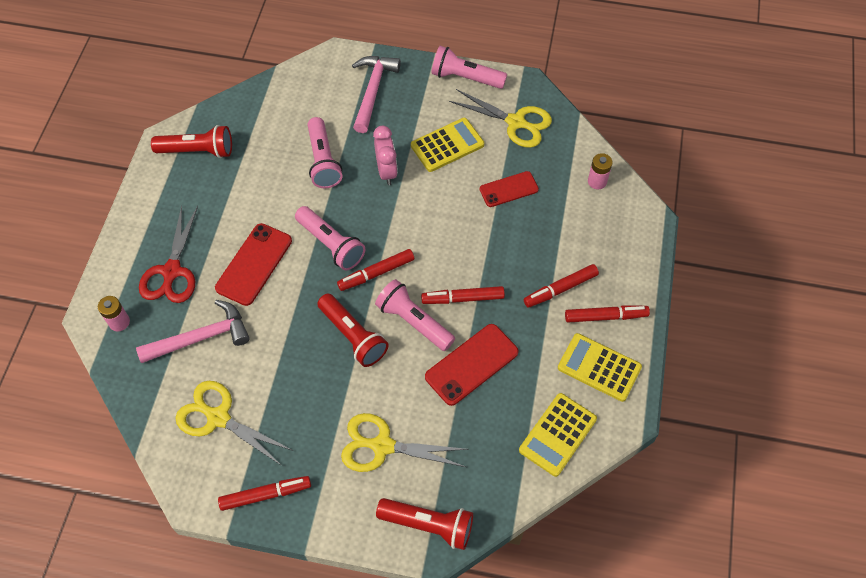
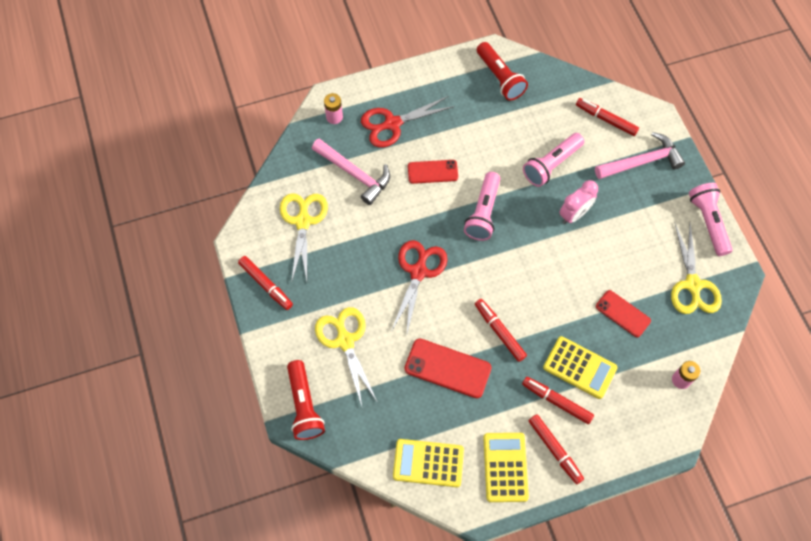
camera: 60 degrees right, 5 degrees up
red phone [215,223,292,306] -> red phone [408,160,458,184], size x0.66
red flashlight [317,293,388,367] -> red scissors [391,240,448,333]
red marker [337,249,414,291] -> red marker moved to [576,98,639,136]
pink flashlight [375,279,455,351] -> none
yellow calculator [411,118,484,172] -> yellow calculator moved to [543,336,618,399]

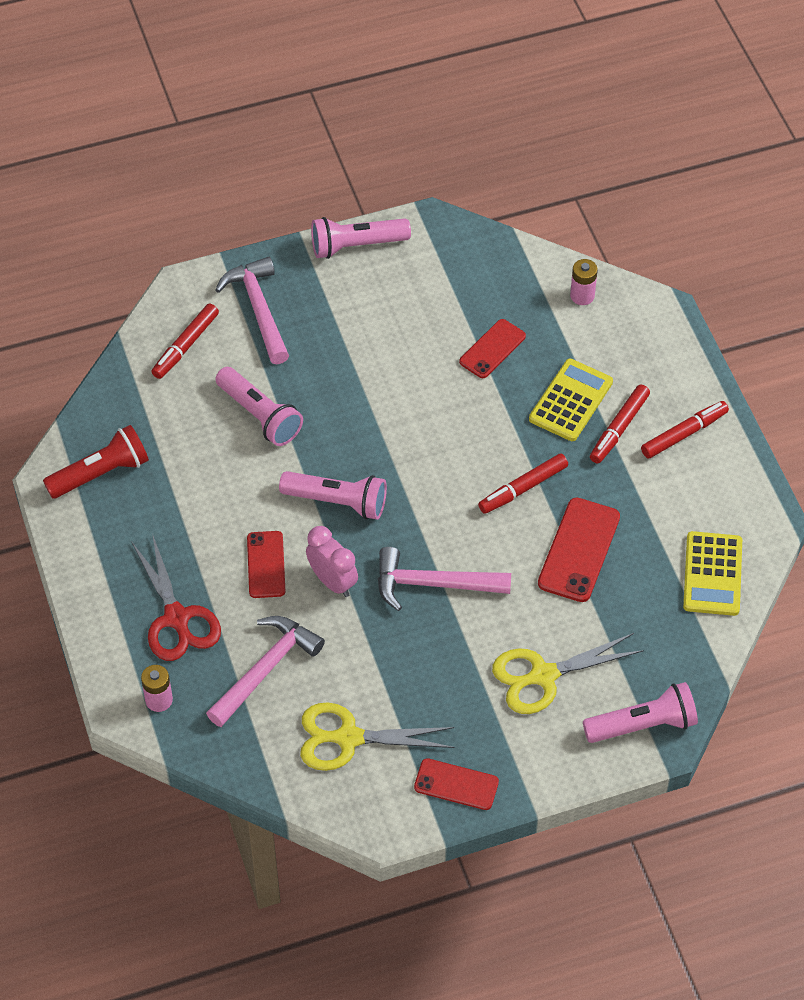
camera: 90 degrees left, 10 degrees down
red marker [238,256,293,310] -> red phone [414,758,499,810]
red flashlight [287,360,325,440] -> pink flashlight [583,682,698,743]
red scissors [391,240,448,333] -> pink hammer [378,547,511,611]
yellow calculator [483,433,529,502] -> none
pink clock [559,180,598,224] -> pink clock moved to [306,526,358,597]
yellow scissors [671,223,722,314] -> none

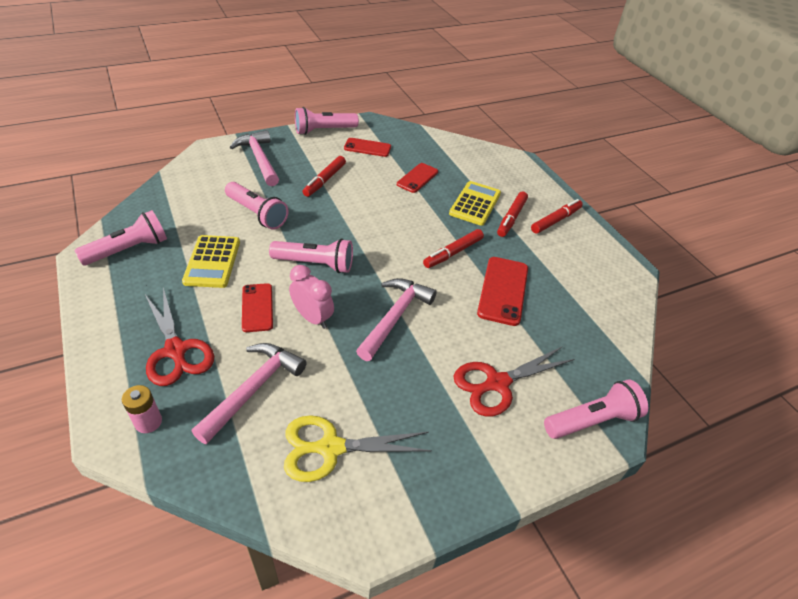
camera: 10 degrees left, 10 degrees down
red flashlight [43,425,149,499] -> pink flashlight [74,210,167,265]
red marker [151,303,219,379] -> red marker moved to [303,156,346,197]
pink hammer [378,547,511,611] -> pink hammer turned 120 degrees clockwise [356,278,437,361]
red phone [414,758,499,810] -> red phone moved to [344,138,391,157]
yellow scissors [492,633,644,714] -> red scissors [453,346,575,417]
pink battery [570,259,598,305] -> none
yellow calculator [683,531,742,616] -> yellow calculator moved to [182,235,240,288]

